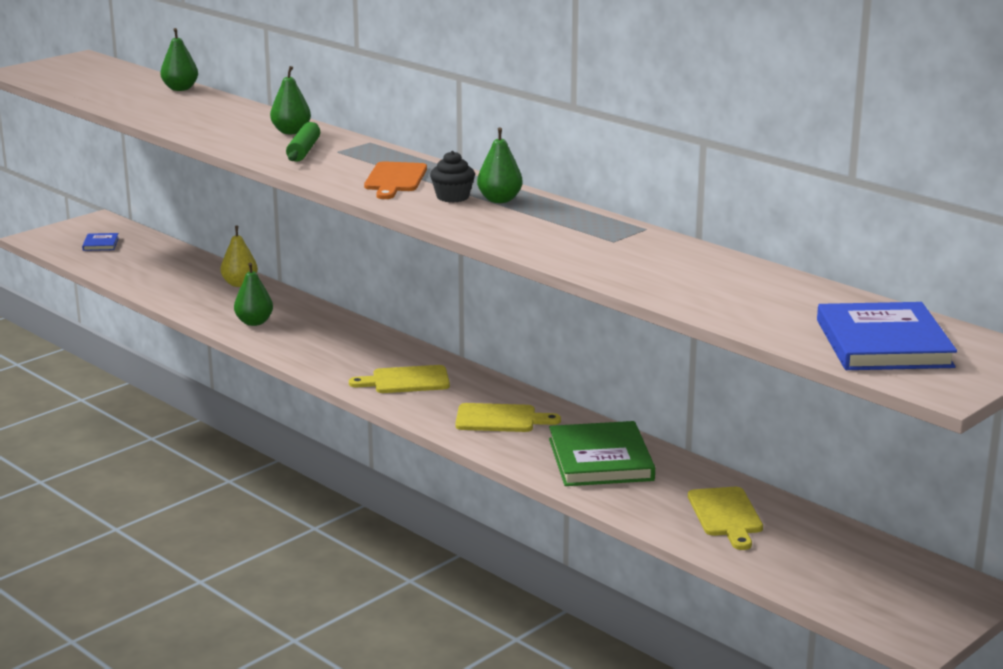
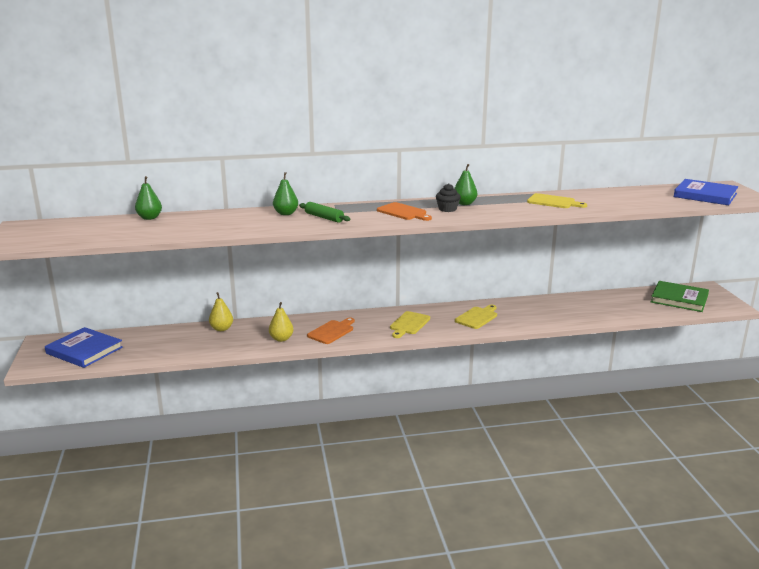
camera: 55 degrees left, 0 degrees up
blue book [82,233,119,251] -> blue book [45,327,123,368], size x2.18
green pear [234,262,273,326] -> yellow pear [269,302,293,342]
green book [549,421,655,486] -> green book moved to [651,281,709,312]
yellow cutting board [688,487,763,550] -> yellow cutting board moved to [527,193,587,208]
none -> orange cutting board [307,318,355,344]

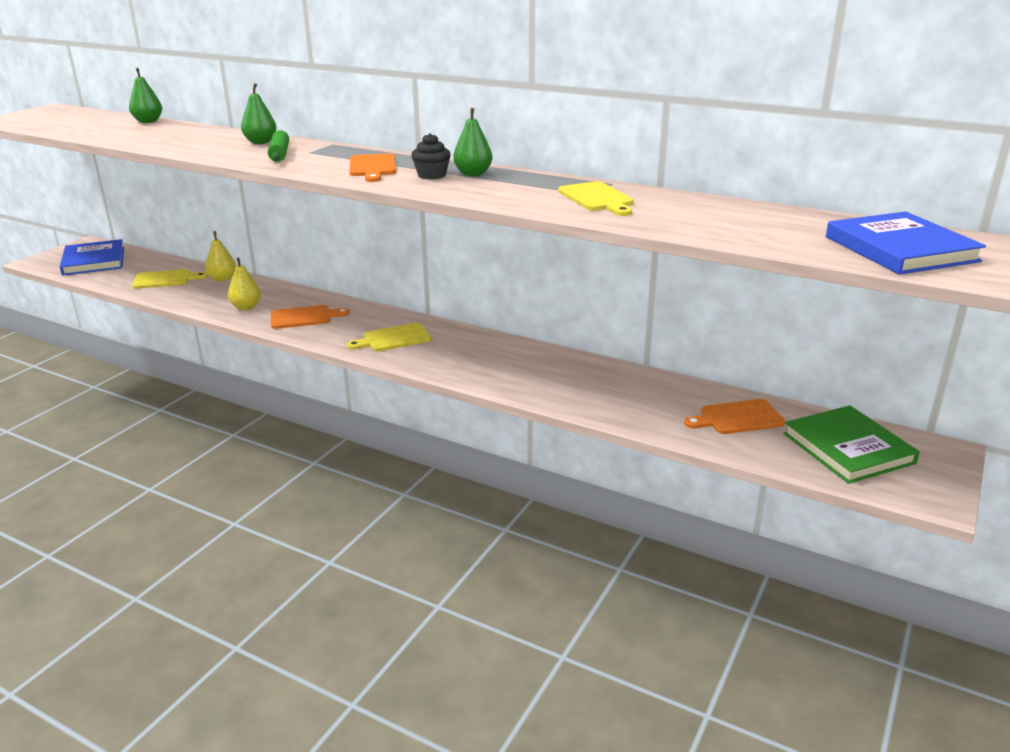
camera: 40 degrees right, 5 degrees up
yellow cutting board [455,305,497,329] -> yellow cutting board moved to [132,269,208,289]
none -> orange cutting board [684,399,785,434]

